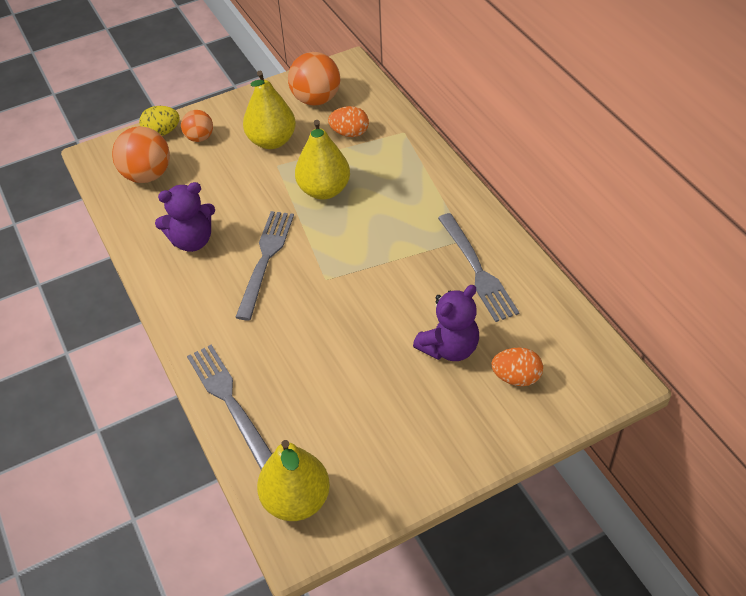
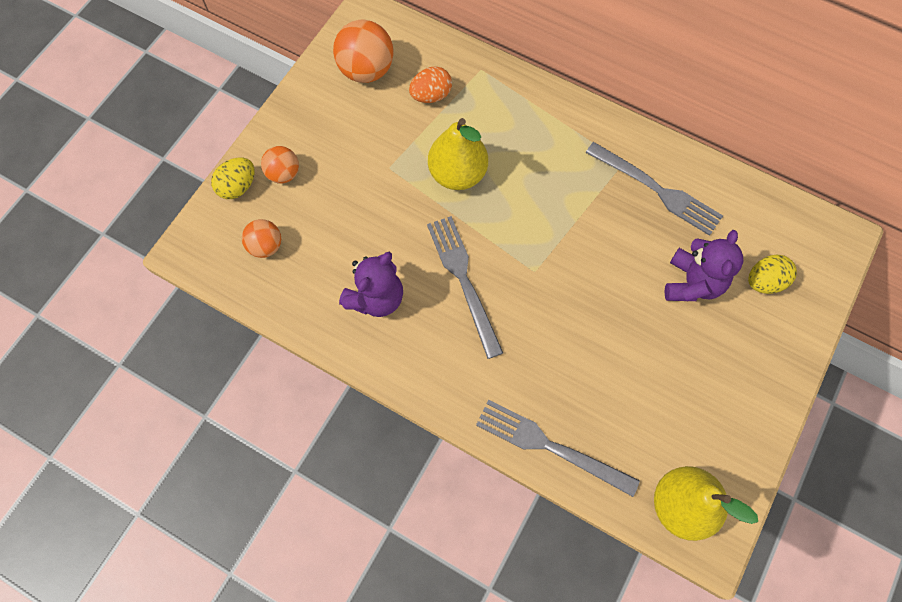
camera: 35 degrees left, 20 degrees up
orange ball [112,126,170,183] -> orange ball [242,219,281,258], size x0.59
yellow pear [243,71,296,149] -> none
orange egg [491,348,543,386] -> yellow egg [748,255,797,294]

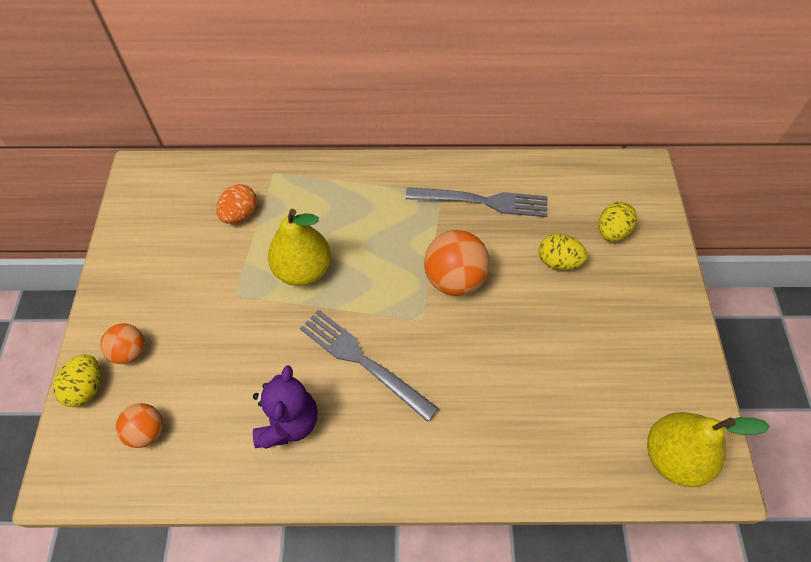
camera: 30 degrees left, 10 degrees down
orange ball [333,20,394,83] -> orange ball moved to [424,230,490,296]
grey fork [476,400,640,497] -> none
purple teddy bear [664,230,743,301] -> yellow egg [539,234,588,270]

